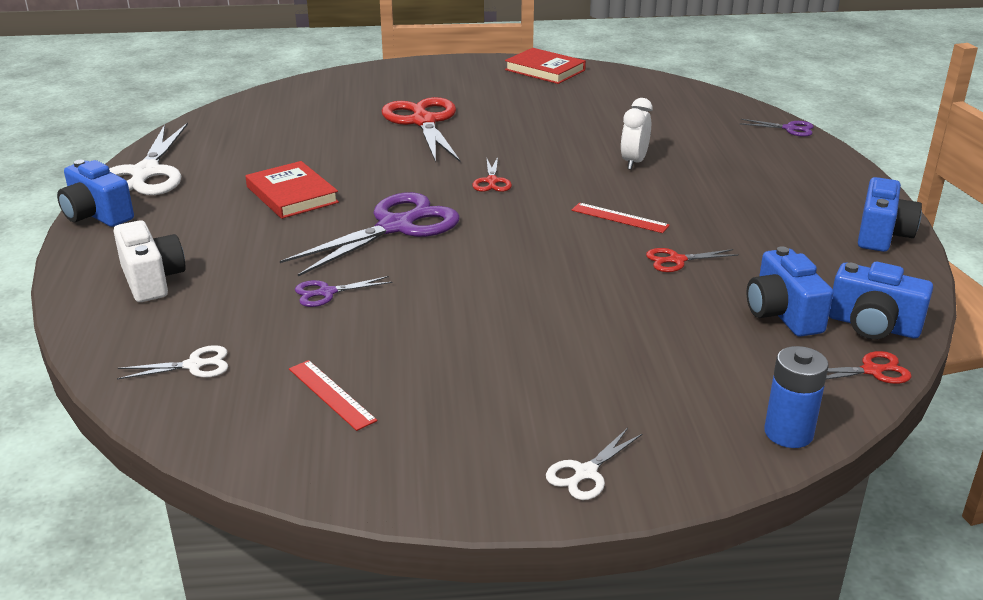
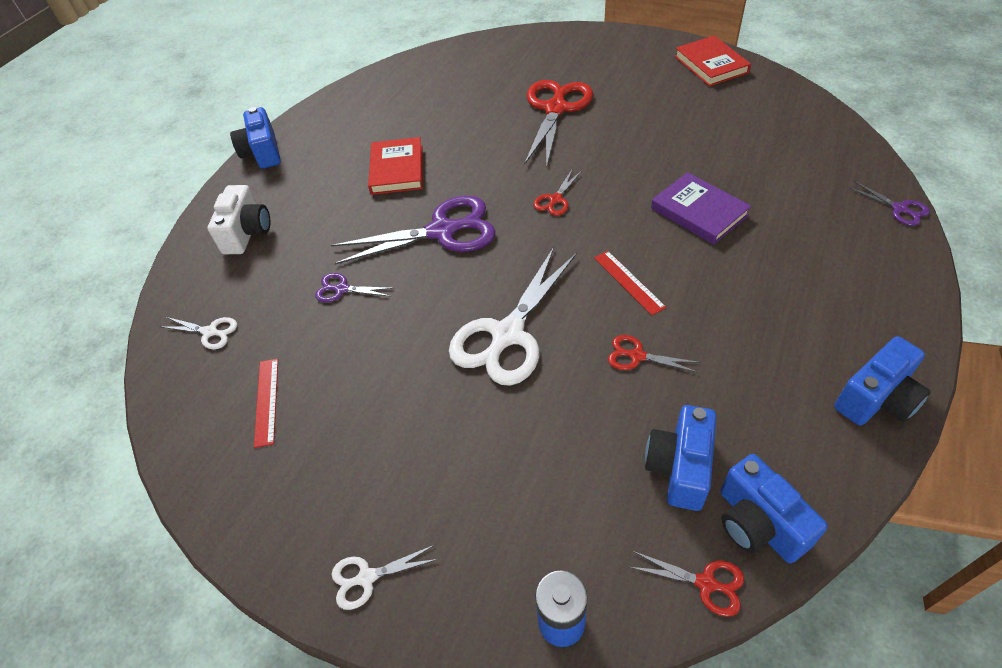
camera: 35 degrees right, 20 degrees up
white scissors [109,123,188,195] -> white scissors moved to [449,247,577,386]
white clock [621,98,652,170] -> purple book [651,172,751,245]

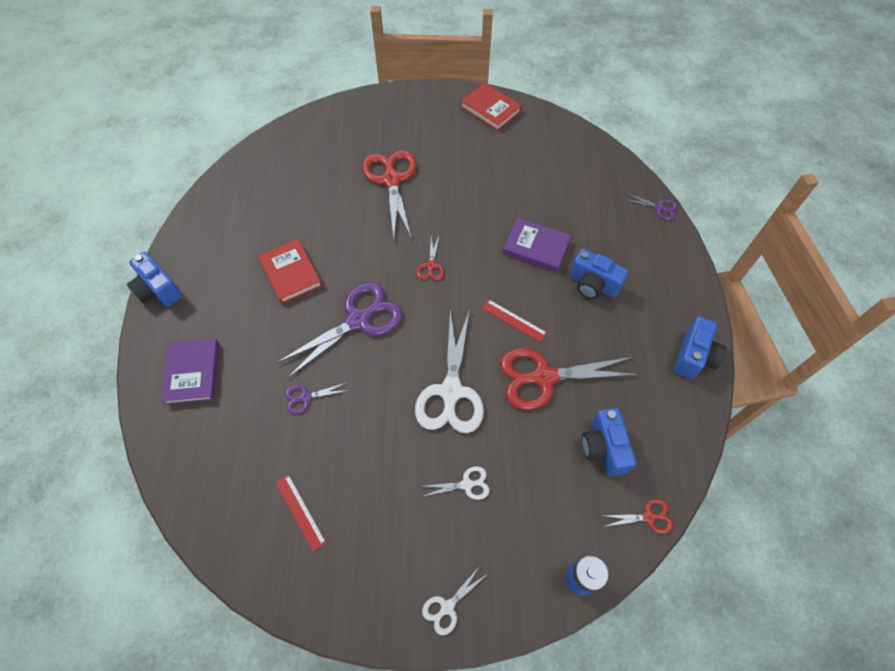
camera: 30 degrees left, 10 degrees up
white scissors [159,317,237,349] -> white scissors moved to [421,466,490,500]
white camera [207,185,270,254] -> purple book [161,338,219,405]
red scissors [608,335,700,373] -> red scissors [500,348,640,410], size x2.18
blue camera [721,454,828,563] -> blue camera moved to [570,249,628,299]

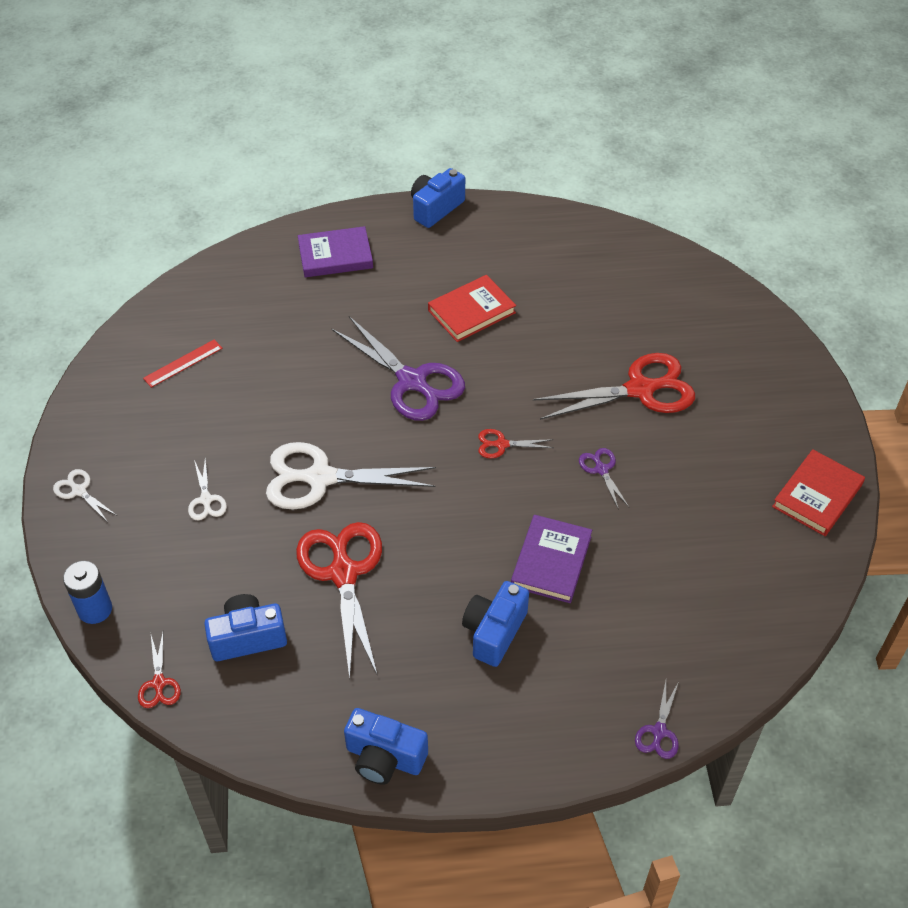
camera: 85 degrees right, 10 degrees down
purple scissors [285,382,350,414] -> purple scissors moved to [579,448,629,510]
red ruler [482,300,547,342] -> none

